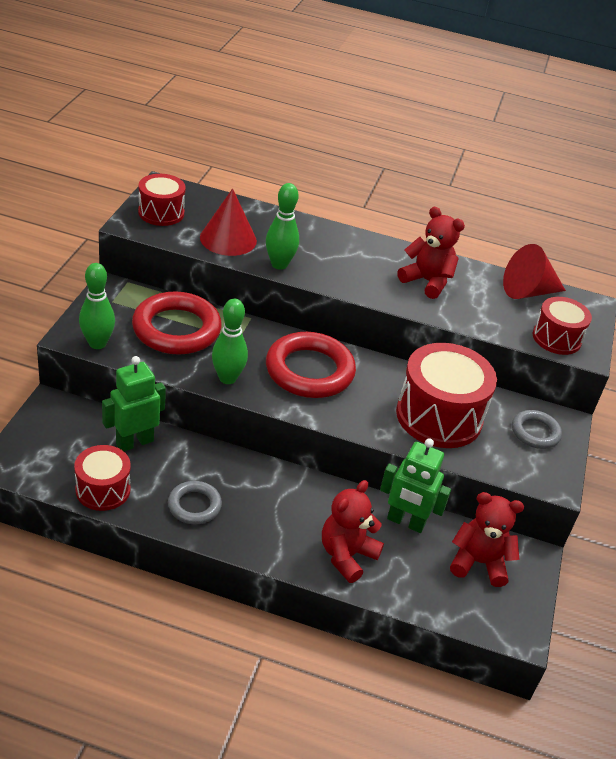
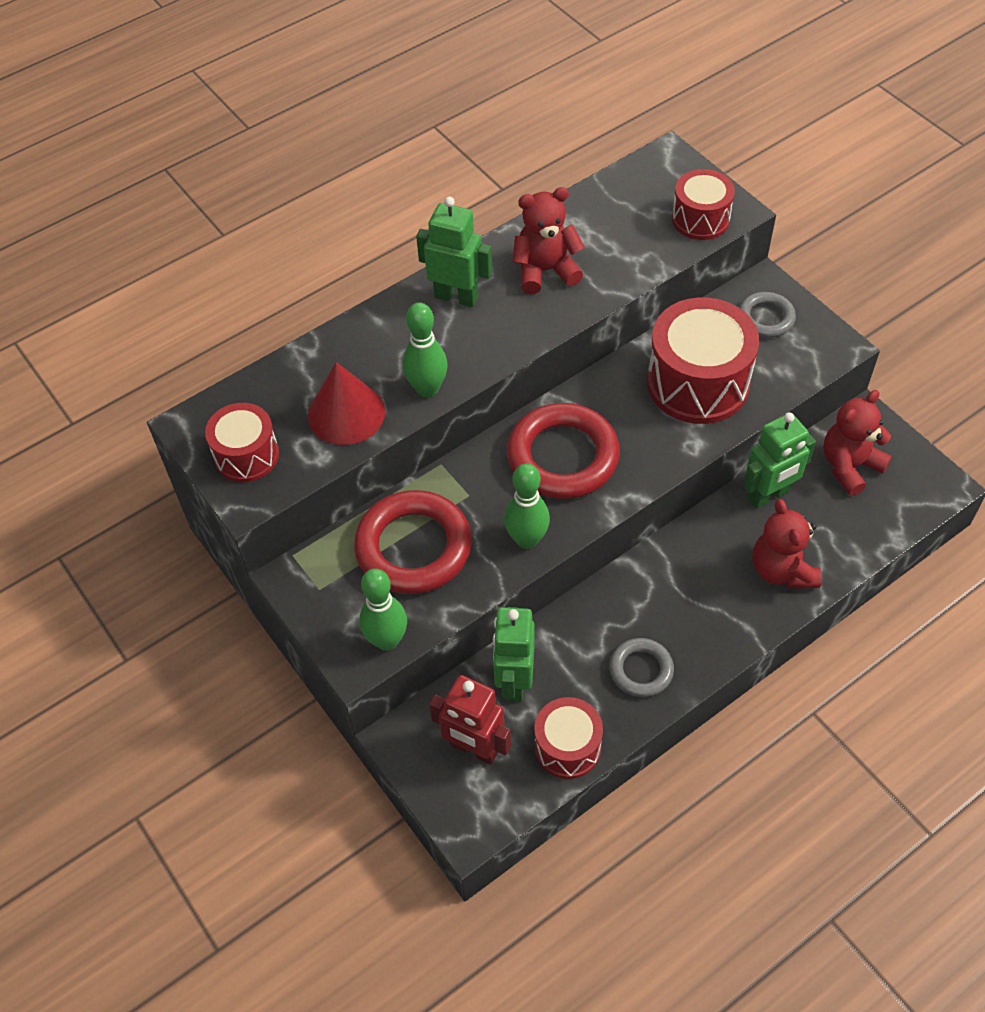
camera: 45 degrees left, 15 degrees up
red cone [503,244,566,299] -> none
none -> green robot [416,197,492,307]
none -> red robot [429,675,511,765]

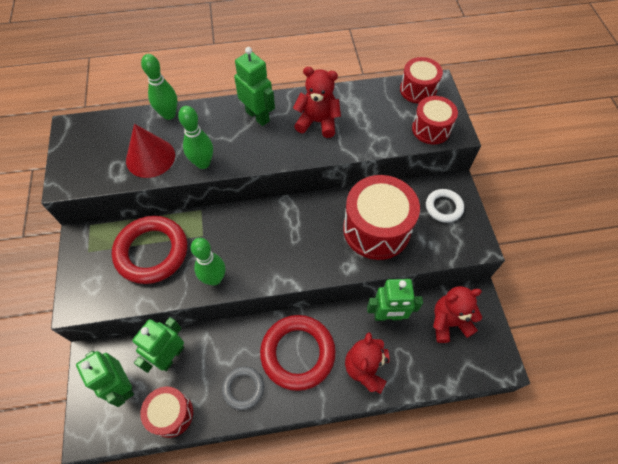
camera: 25 degrees right, 5 degrees up
red drum [205,403,279,482] -> red drum moved to [400,57,443,104]
green bowling pin [359,568,407,651] -> green bowling pin moved to [141,54,178,120]
red robot [429,675,511,765] -> green robot [76,351,134,407]
red ring [507,403,620,499] -> red ring moved to [260,315,336,391]
grey ring [739,292,796,338] -> white ring [426,189,464,223]

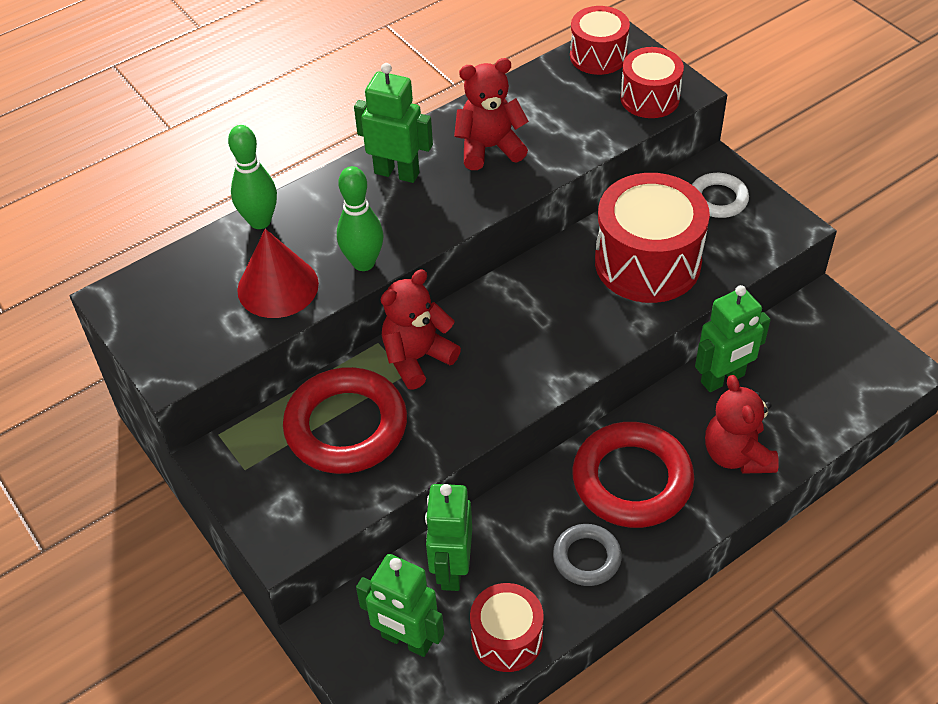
camera: 25 degrees left, 10 degrees down
green bowling pin [191,238,225,286] -> none
red teddy bear [433,286,482,343] -> red teddy bear moved to [381,269,461,390]

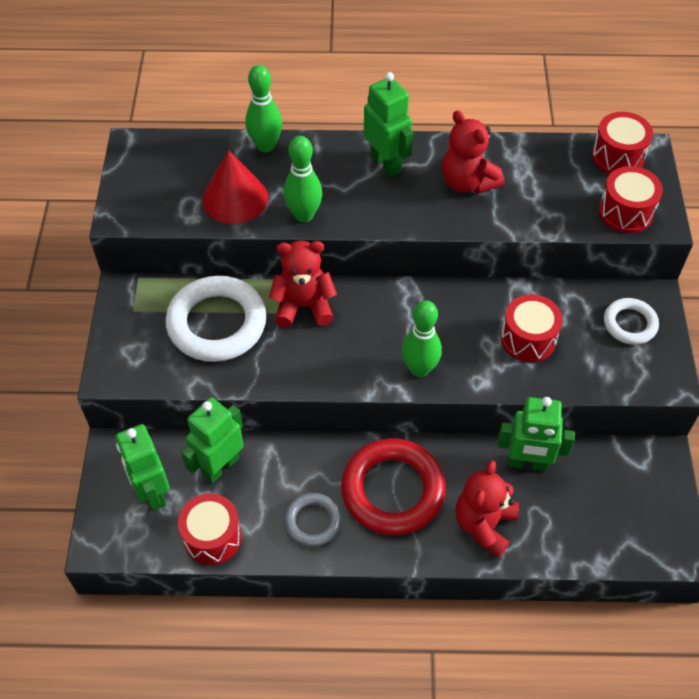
camera: 35 degrees right, 5 degrees up
red ring [283,367,407,474] -> white ring [165,276,267,362]
red teddy bear [454,58,529,170] -> red teddy bear turned 150 degrees counterclockwise [442,110,504,194]
red drum [595,173,710,303] -> red drum [501,294,563,362], size x0.58
none -> green bowling pin [401,301,442,377]

